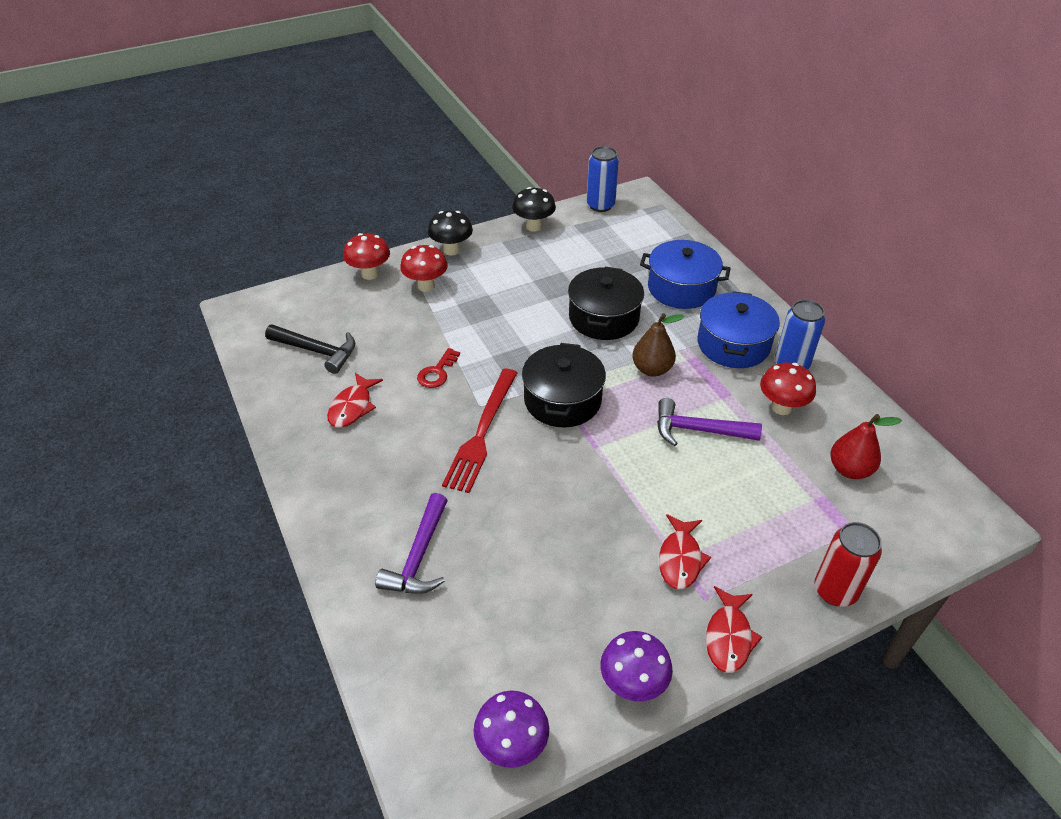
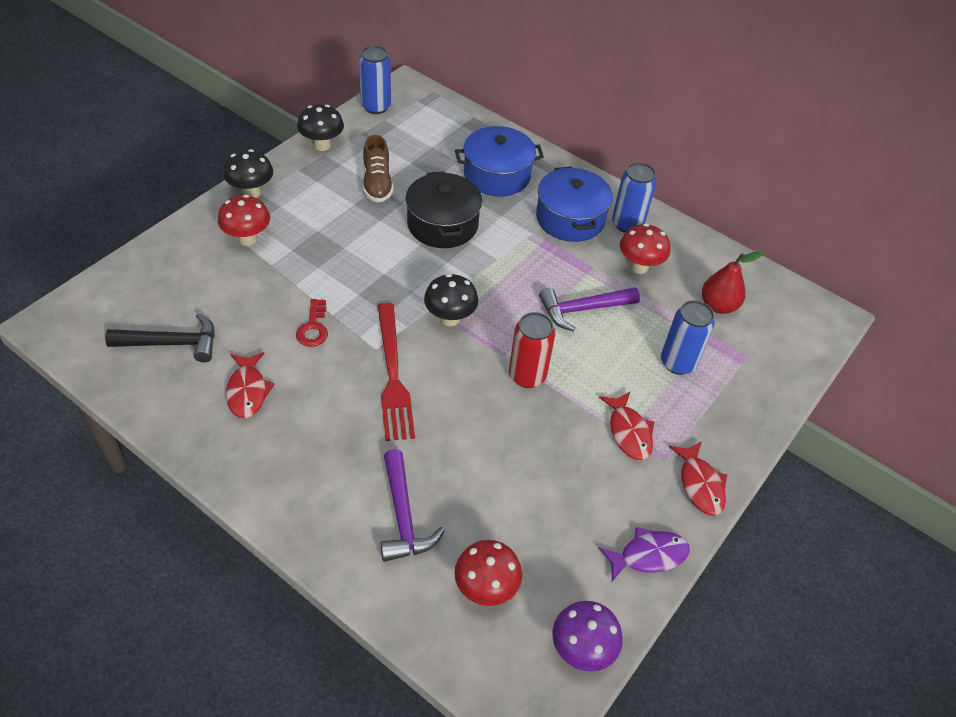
camera: 30 degrees left, 5 degrees up
red mushroom [343,233,390,280] -> red mushroom moved to [454,540,522,606]
black pot [522,343,606,427] -> black mushroom [424,274,479,326]
purple mushroom [600,631,673,701] -> purple fish [599,527,690,582]
brown pear [632,313,685,377] -> none
red can [814,522,882,607] -> red can moved to [509,312,555,388]
none -> brown shoe [363,135,394,203]
none -> blue can [661,300,715,375]

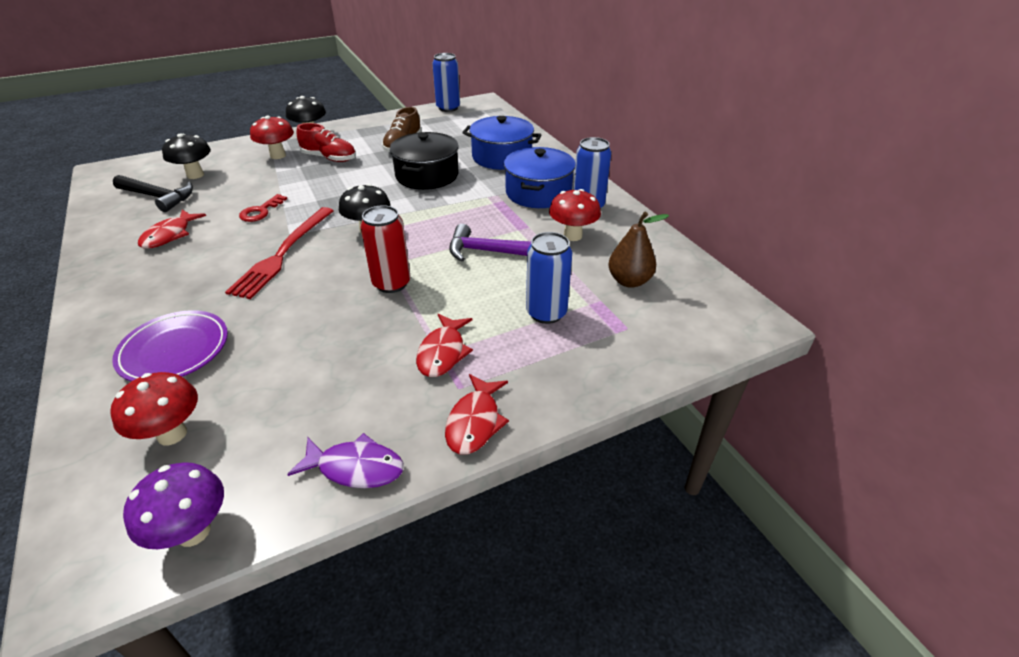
camera: 30 degrees right, 10 degrees down
black mushroom [297,104,344,151] -> black mushroom moved to [162,134,211,179]
purple hammer [380,449,445,562] -> purple plate [112,310,228,381]
red pear [702,251,763,314] -> brown pear [608,212,669,288]
none -> red shoe [297,123,356,162]

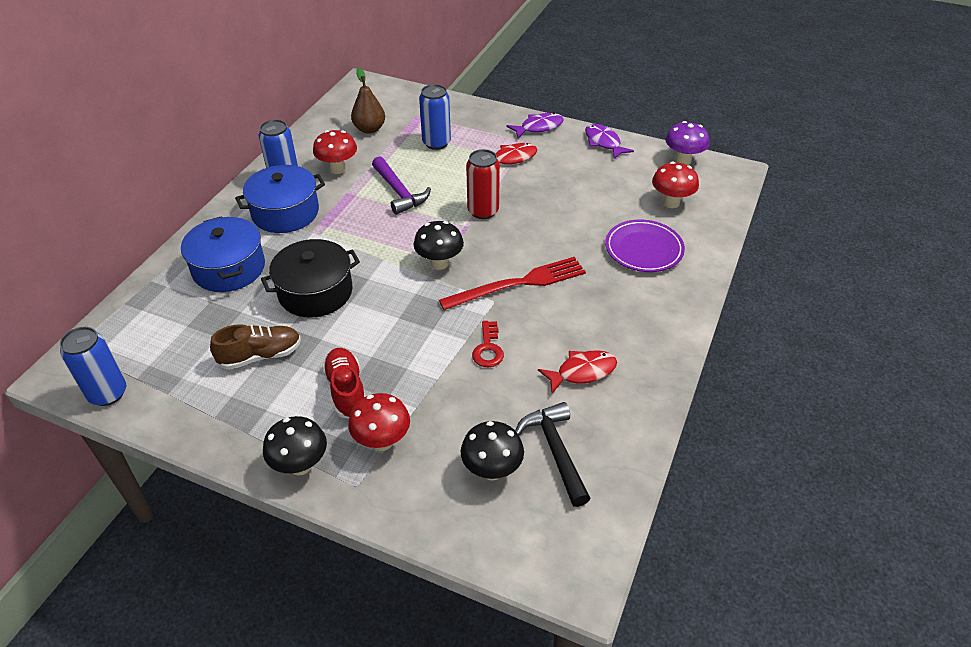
camera: 130 degrees left, 5 degrees up
red key [239,194,287,222] -> red key turned 105 degrees clockwise [472,321,504,367]
red fish [445,374,509,455] -> purple fish [506,113,564,138]

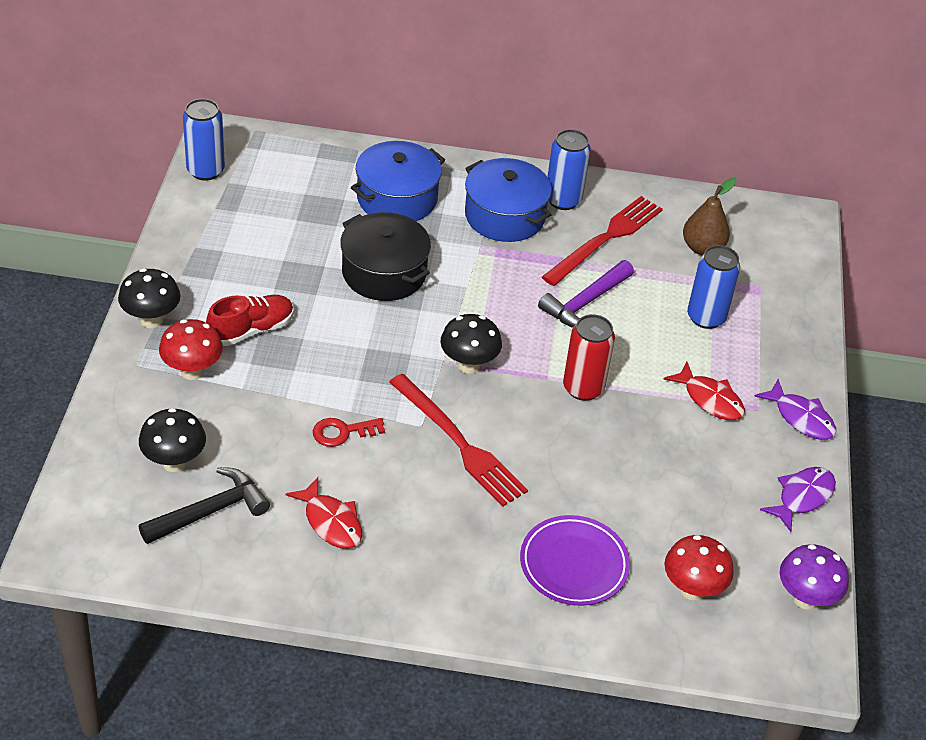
camera: 70 degrees right, 0 degrees up
brown shoe [210,324,301,370] -> none
red mushroom [313,130,357,174] -> red fork [542,196,663,286]

